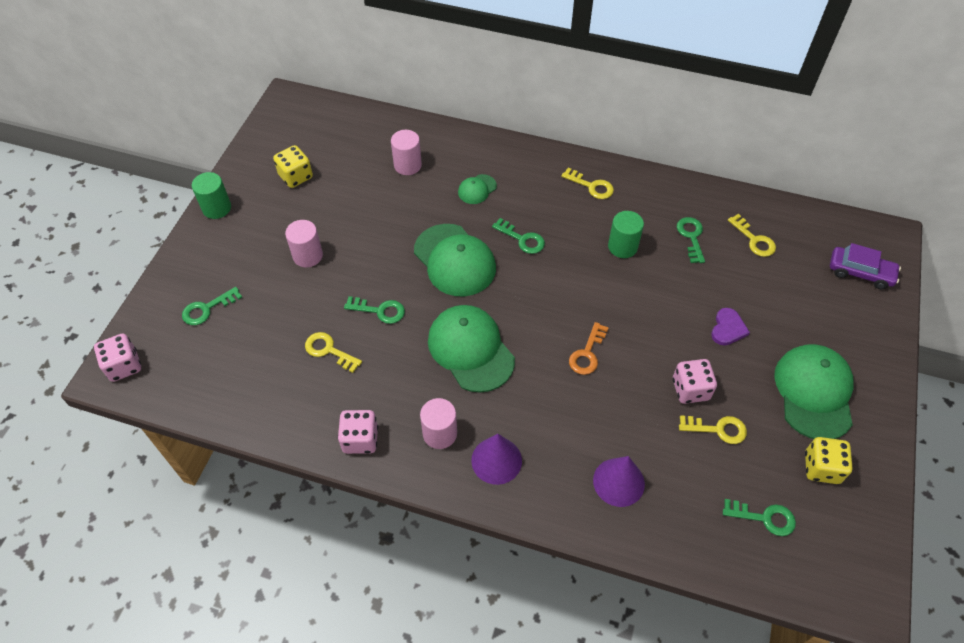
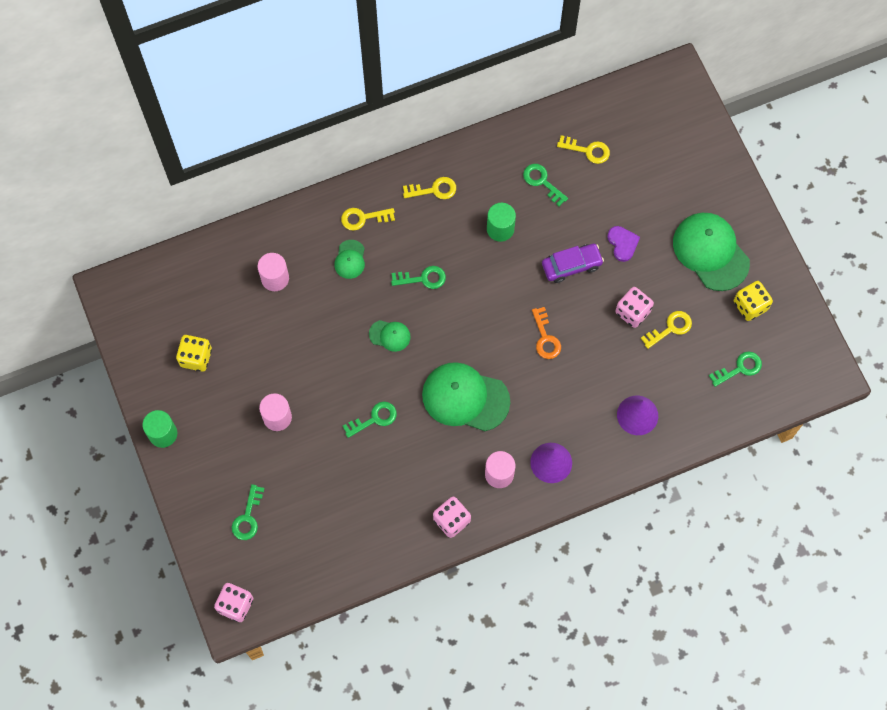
camera: 40 degrees left, 15 degrees up
yellow key [305,332,362,373] -> yellow key moved to [341,208,395,231]
green cap [414,224,496,296] -> green cap [369,320,411,352], size x0.48
purple car [830,243,901,289] -> purple car moved to [542,244,604,283]

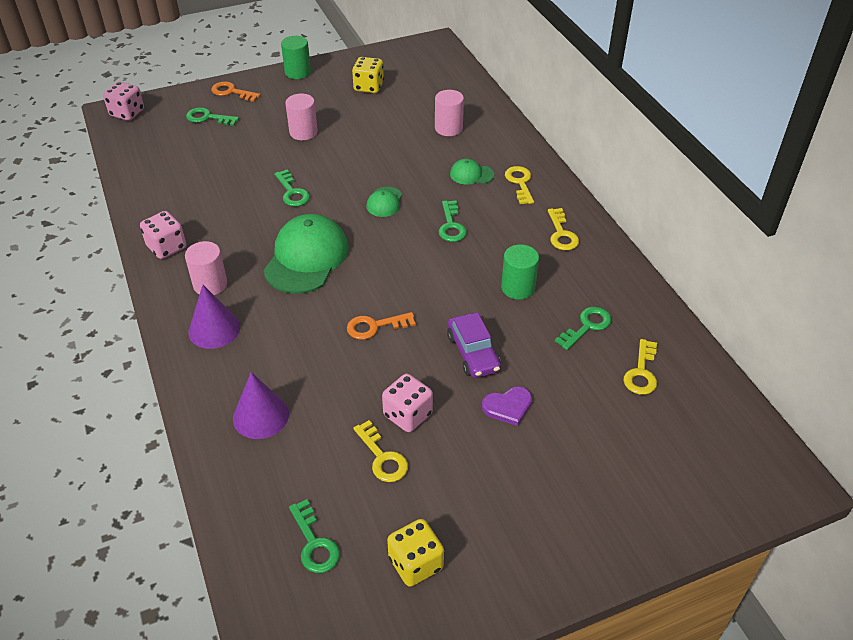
camera: 90 degrees right, 25 degrees down
green cap [673,213,750,291] -> none
none -> orange key [211,82,260,102]

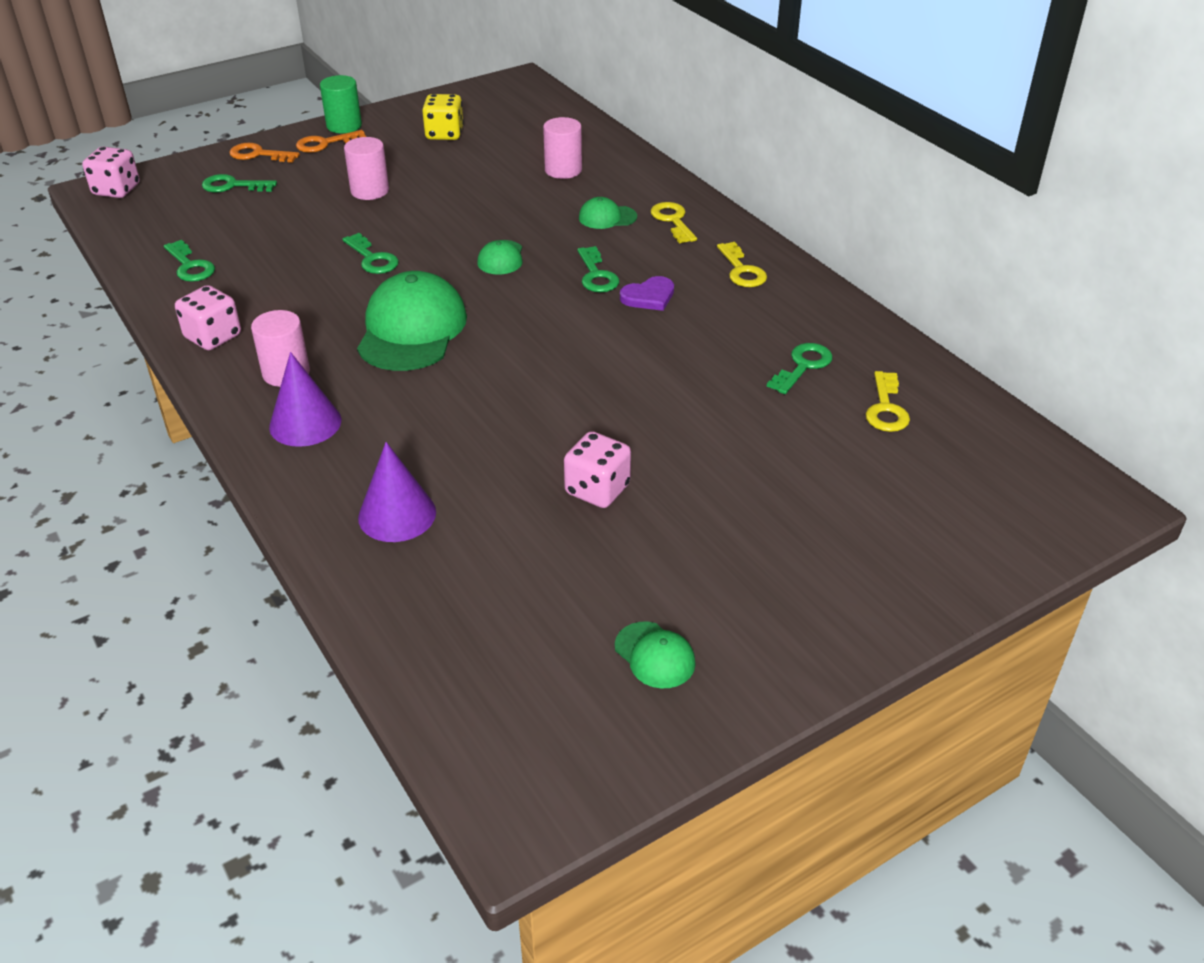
camera: 10 degrees left, 5 degrees down
green key [289,499,340,573] -> green key moved to [164,240,215,282]
orange key [347,312,416,340] -> orange key moved to [296,130,366,153]
yellow key [353,420,408,482] -> none
yellow dice [387,519,444,587] -> green cap [615,622,696,688]
purple car [447,313,501,378] -> none
purple heart [482,386,532,426] -> purple heart moved to [620,276,674,311]
green cylinder [501,244,539,300] -> none

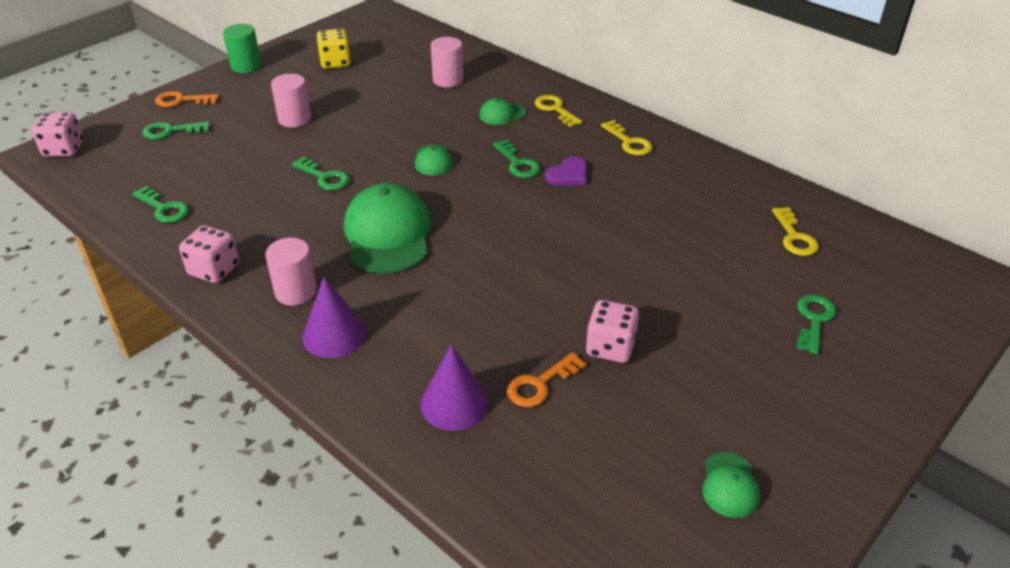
camera: 15 degrees left, 0 degrees up
orange key [296,130,366,153] -> orange key moved to [507,352,587,407]
green cap [615,622,696,688] -> green cap turned 60 degrees clockwise [702,452,760,518]
green key [767,343,833,394] -> green key moved to [797,294,836,354]

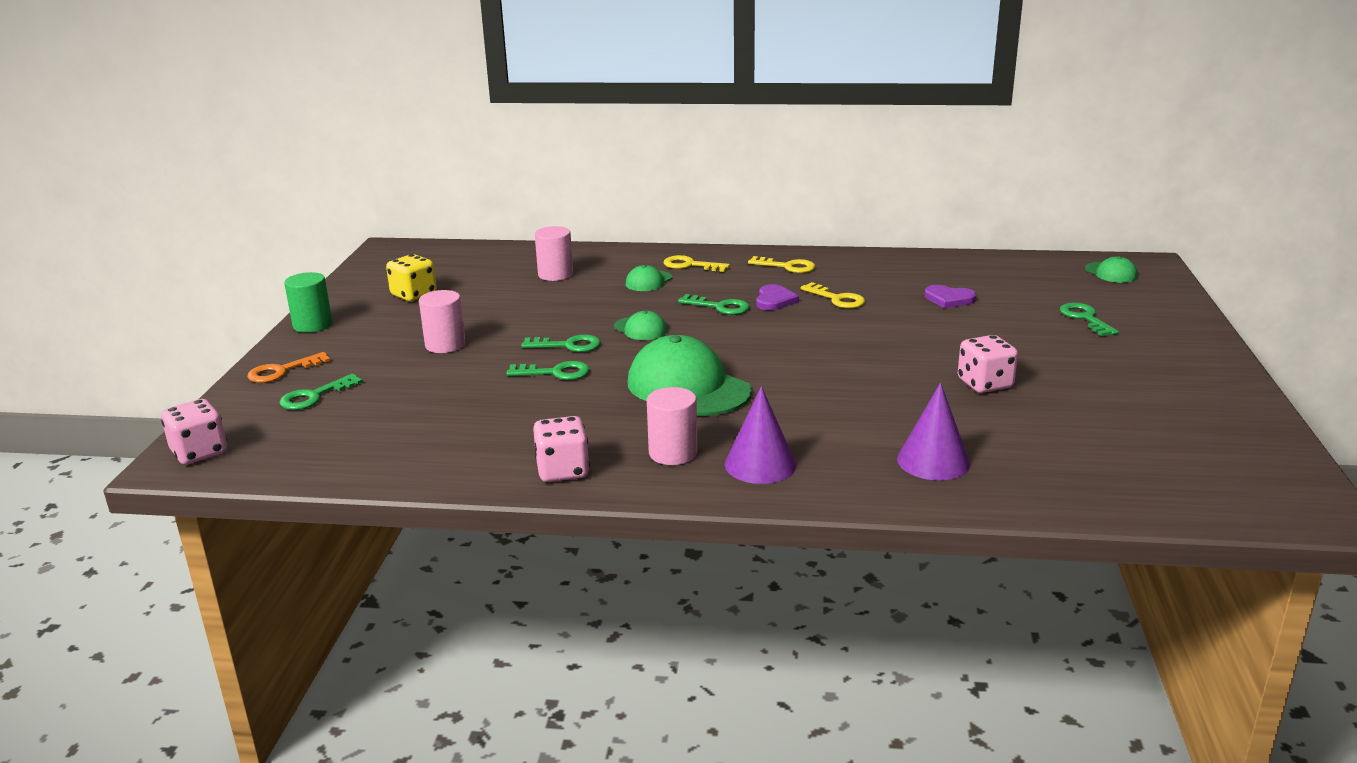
camera: 35 degrees left, 15 degrees down
green key [132,186,189,223] -> green key moved to [521,334,601,352]
orange key [507,352,587,407] -> none
green cap [702,452,760,518] -> green cap moved to [1085,256,1137,283]
yellow key [772,207,819,256] -> yellow key moved to [801,282,865,308]
none -> purple heart [925,285,976,308]

